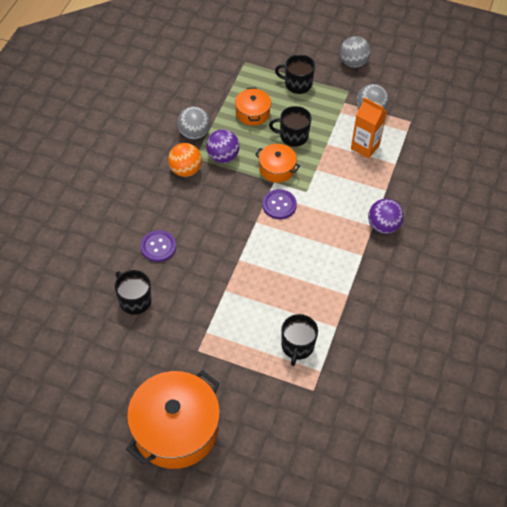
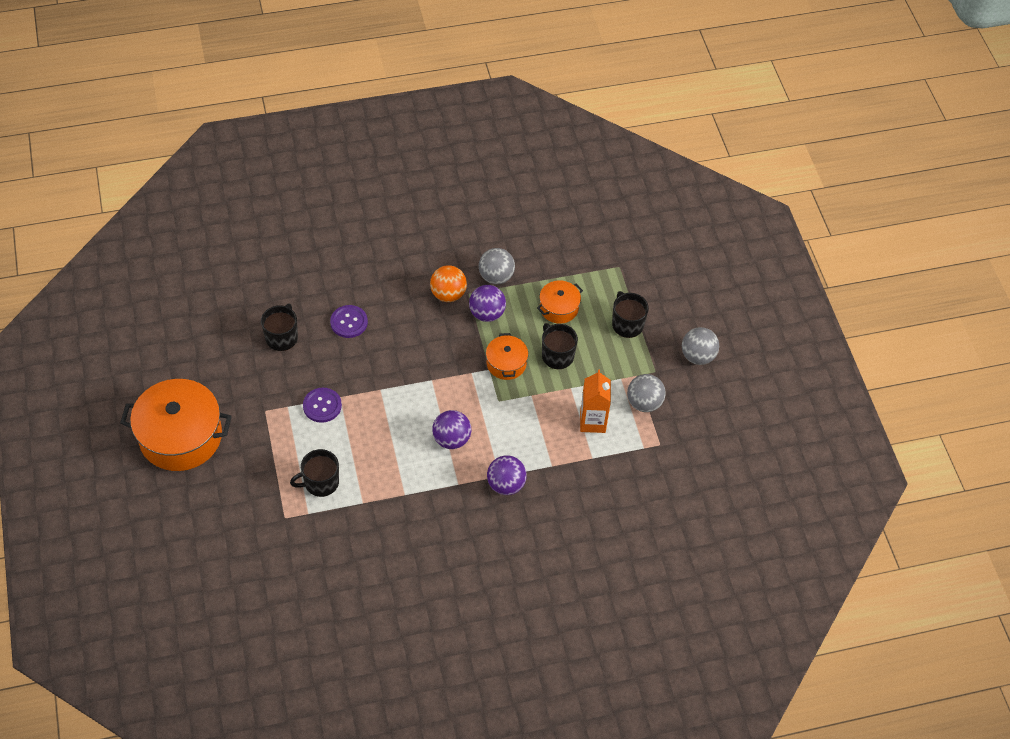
camera: 55 degrees right, 0 degrees up
purple button [262,189,297,219] -> purple button moved to [303,388,342,423]
none -> purple ball [432,410,471,449]

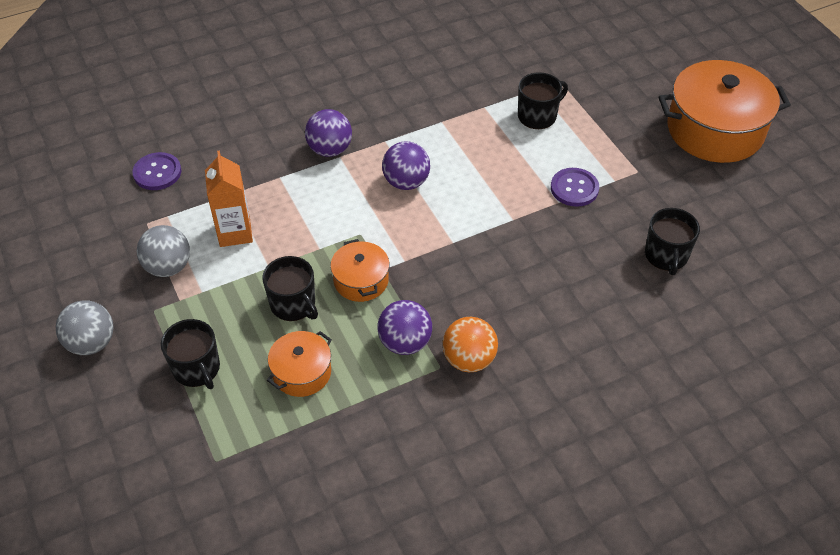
camera: 170 degrees right, 5 degrees down
purple button [330,305,368,338] -> purple button moved to [132,152,181,190]
grey ball [479,248,515,284] -> none

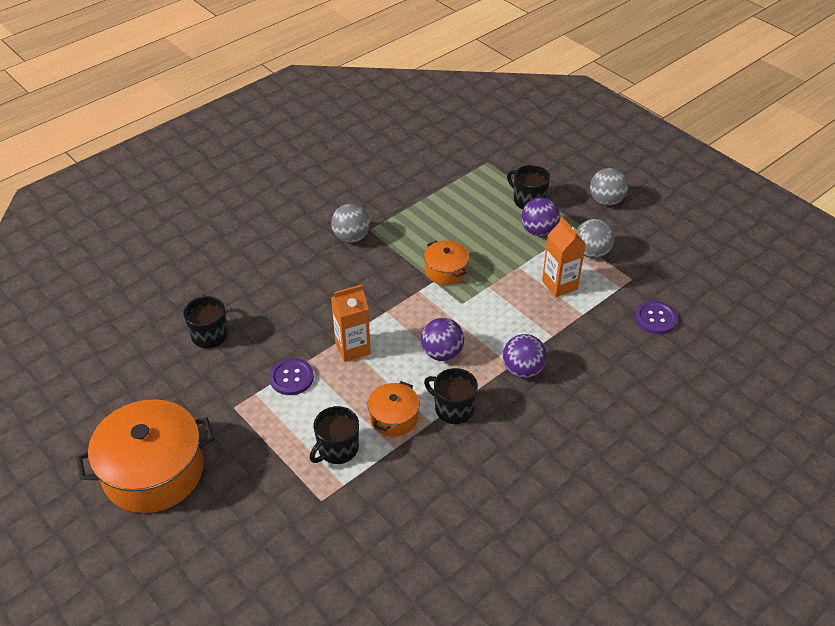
camera: 165 degrees right, 5 degrees down
black mug [262,256,318,321] -> black mug moved to [424,368,478,424]
orange pot [267,331,332,397] -> orange pot moved to [368,381,420,436]
purple ball [378,300,432,355] -> purple ball moved to [521,198,560,236]
orange ball [442,317,498,372] -> grey ball [331,204,370,243]
none -> orange carton [331,285,371,362]

